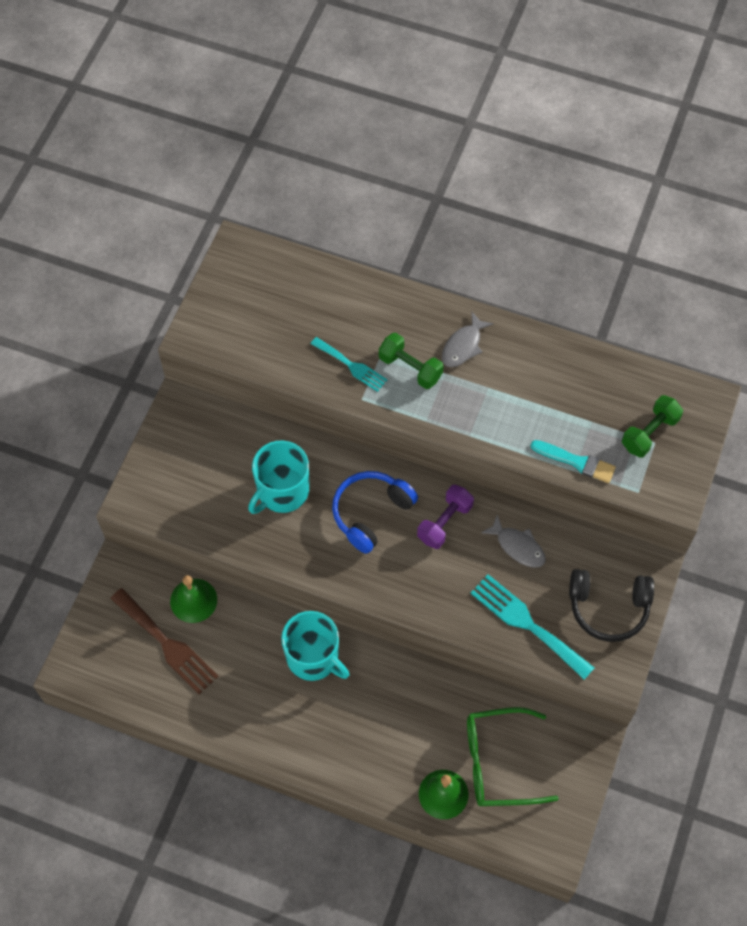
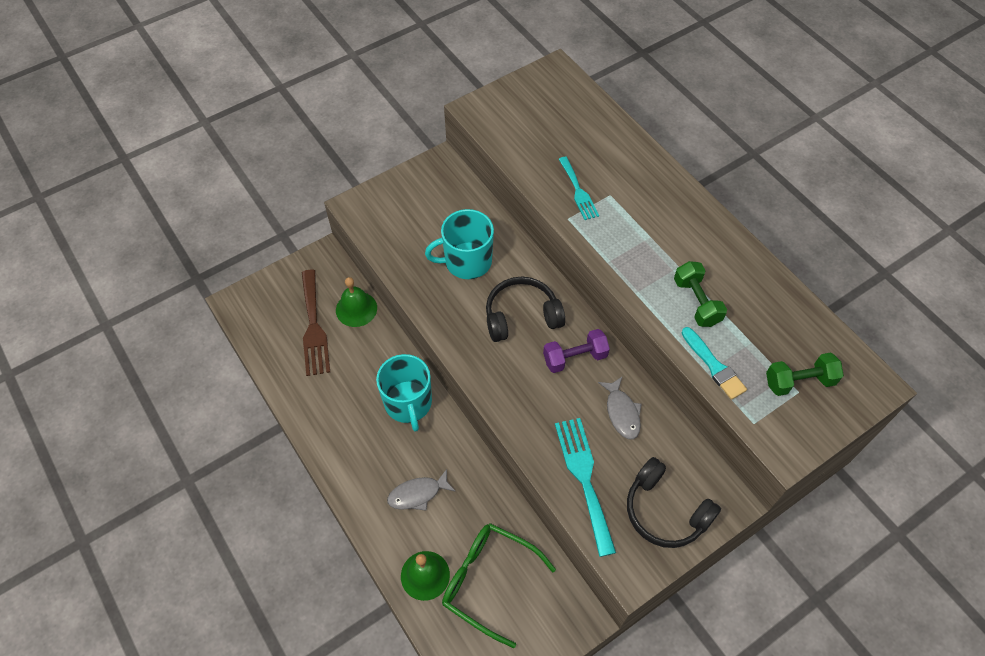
camera: 35 degrees right, 5 degrees down
blue headphones [332,471,418,554] -> black headphones [486,277,565,342]
green dumbbell [379,333,444,389] -> green dumbbell moved to [674,261,727,327]
grey fish [442,312,494,367] -> grey fish moved to [387,469,456,511]

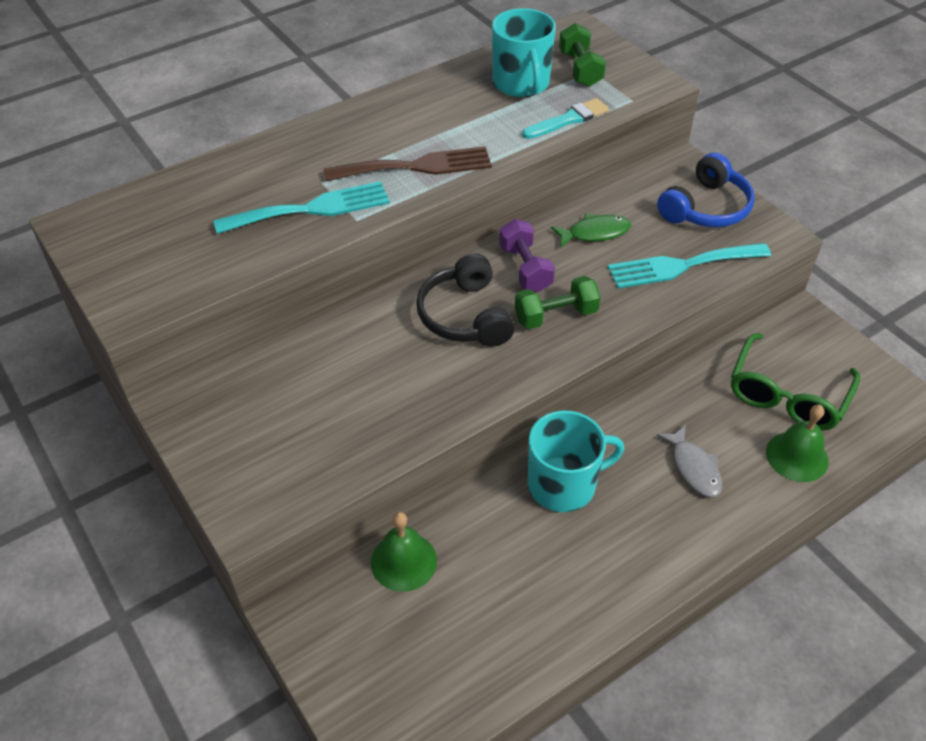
camera: 90 degrees left, 10 degrees down
brown fork [302,270,330,376] -> brown fork moved to [324,146,492,181]
turquoise mug [425,209,494,279] -> turquoise mug moved to [492,8,556,97]
turquoise fork [559,157,599,220] -> turquoise fork [213,181,390,234], size x1.59
grey fish [598,377,642,439] -> green fish [551,214,631,248]
black headphones [627,457,721,548] -> blue headphones [657,152,755,227]
green dumbbell [674,261,727,327] -> green dumbbell moved to [515,276,601,329]

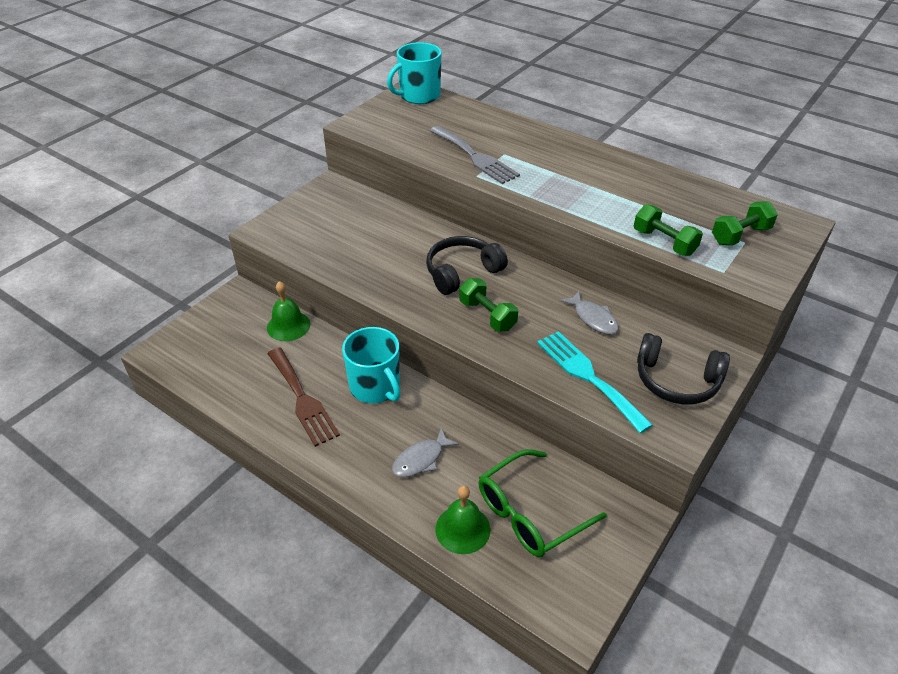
camera: 70 degrees right, 5 degrees down
turquoise fork [213,181,390,234] -> grey fork [430,126,520,184]
brown fork [324,146,492,181] -> brown fork moved to [267,348,340,447]
turquoise mug [492,8,556,97] -> turquoise mug moved to [387,42,442,104]
purple dumbbell [499,219,555,292] -> none
turquoise brush [522,98,609,139] -> green dumbbell [634,204,703,256]
green fish [551,214,631,248] -> grey fish [560,291,619,335]
blue headphones [657,152,755,227] -> black headphones [637,333,730,405]
green glasses [731,333,860,430] -> green glasses turned 45 degrees counterclockwise [479,449,607,557]

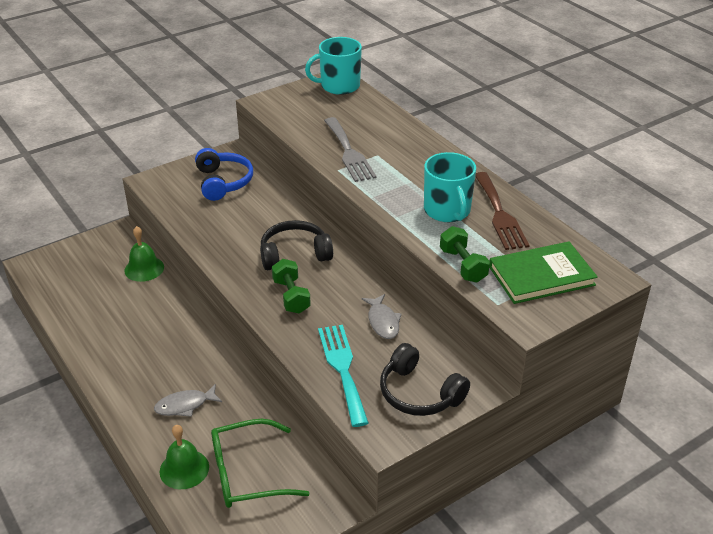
camera: 20 degrees right, 5 degrees down
brown fork [267,348,340,447] -> brown fork moved to [475,172,530,250]
turquoise mug [342,327,401,403] -> turquoise mug moved to [424,152,476,222]
green dumbbell [712,201,778,246] -> green book [489,242,598,304]
none -> blue headphones [195,148,253,201]

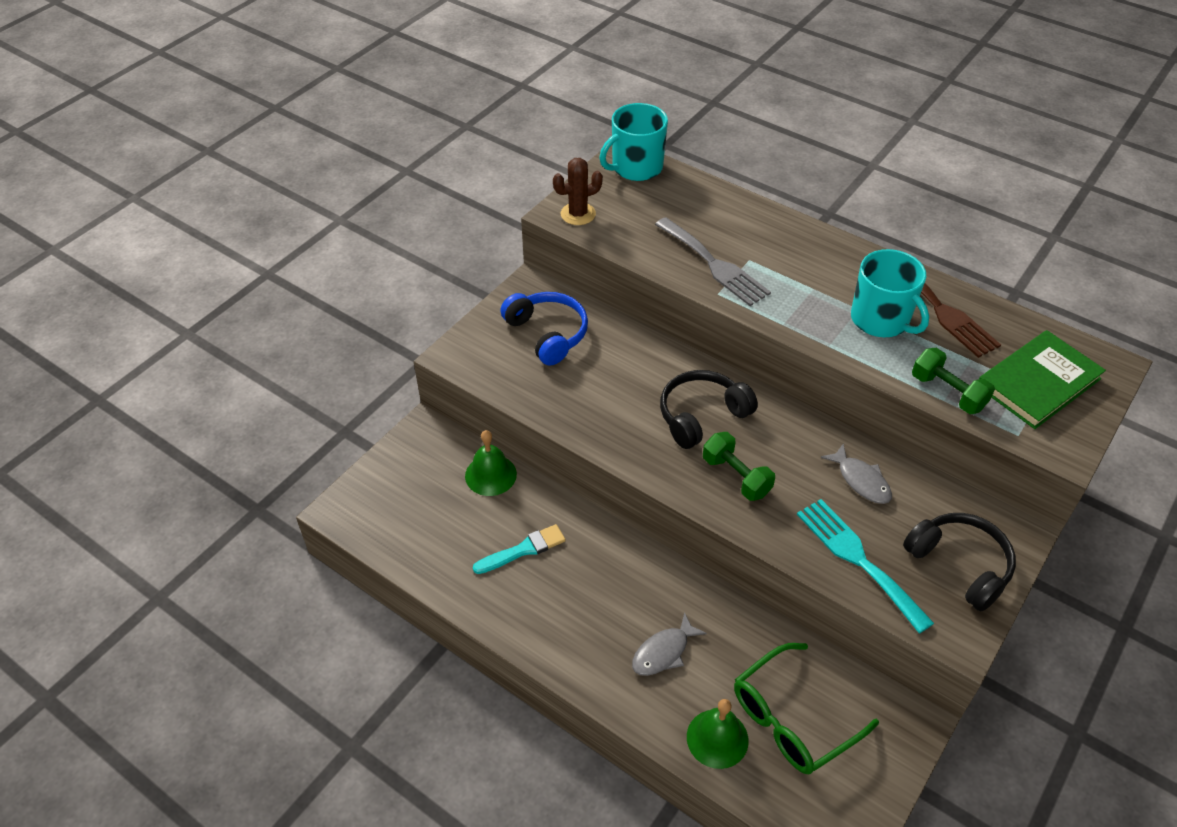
camera: 20 degrees left, 10 degrees up
black headphones [380,343,470,416] -> black headphones turned 150 degrees counterclockwise [903,513,1016,611]
none -> turquoise brush [473,524,566,574]
none -> brown cactus [553,158,603,225]

